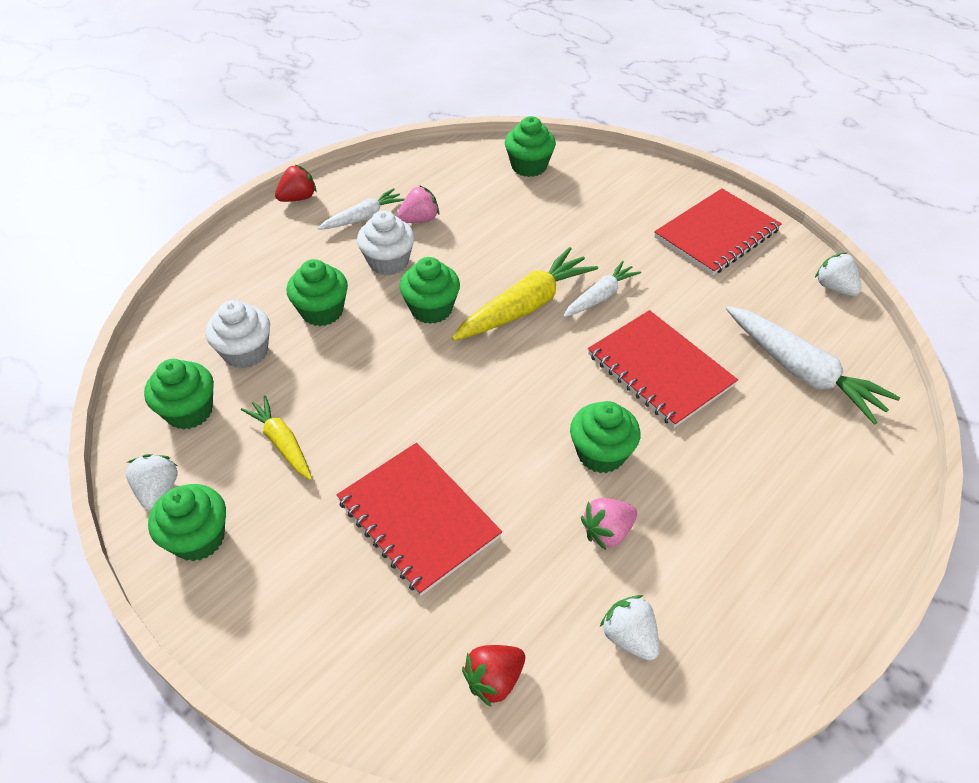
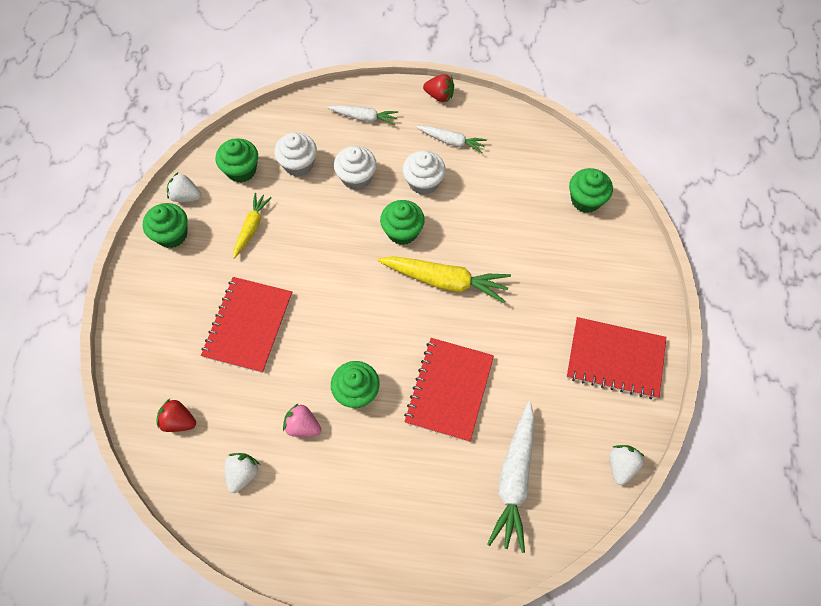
camera: 55 degrees right, 15 degrees up
white strawberry [126,454,178,511] -> white strawberry turned 120 degrees counterclockwise [167,173,201,202]
green cupcake [287,259,348,326] -> white cupcake [334,146,377,190]
pink strawberry [397,185,439,223] -> none
white carrot [563,261,641,317] -> white carrot moved to [327,105,398,125]

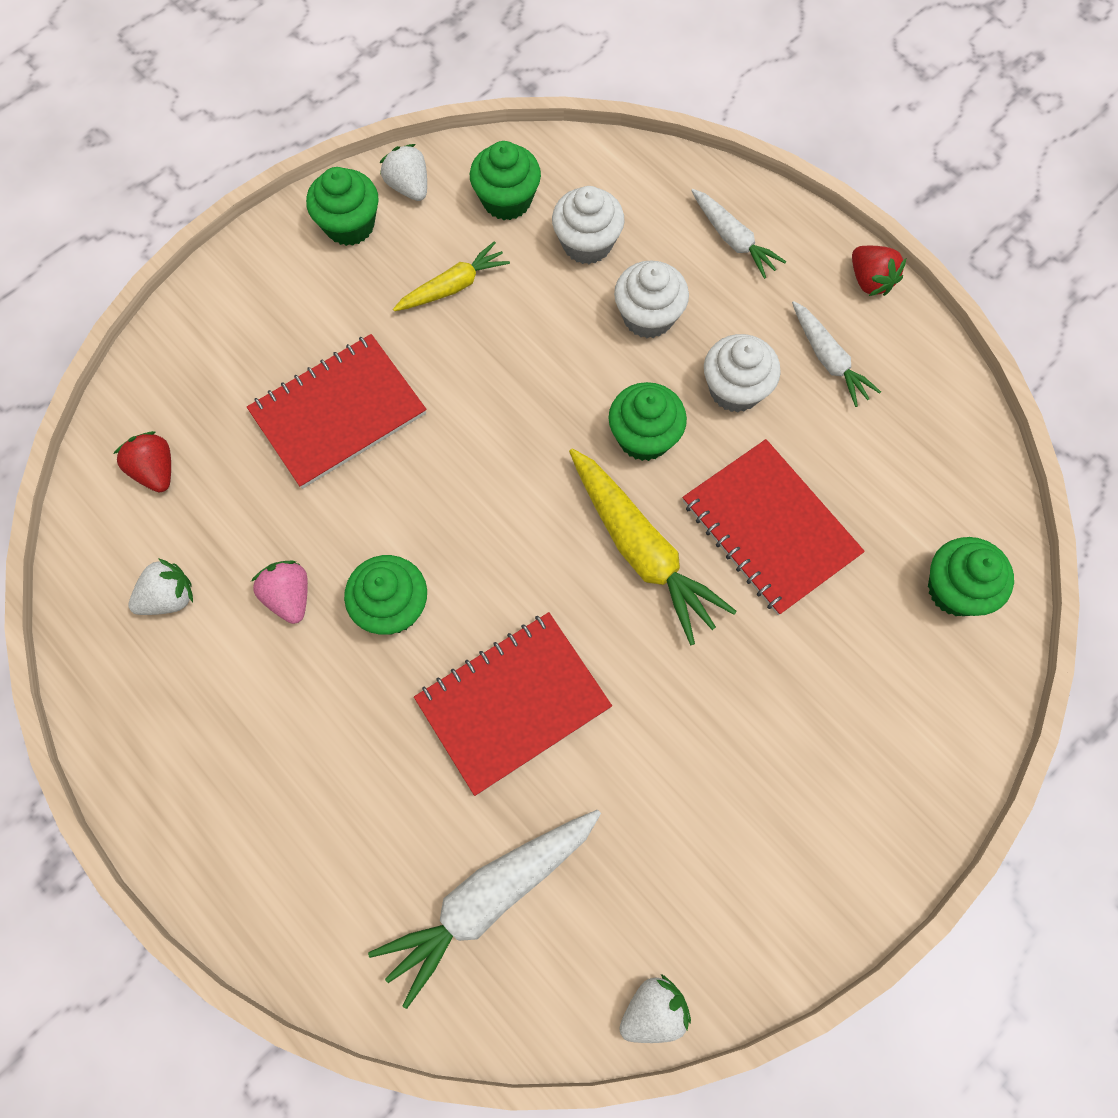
camera: 40 degrees right, 5 degrees up
red notebook [566,317,666,399] -> red notebook moved to [682,439,865,615]

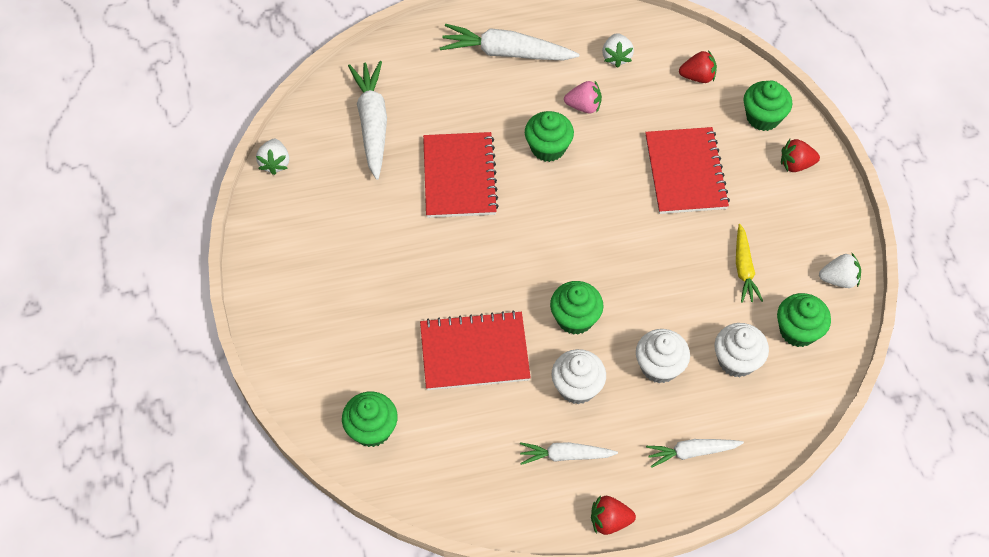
camera: 120 degrees right, 10 degrees down
green cupcake [306,167,379,246] -> green cupcake moved to [744,80,792,131]
yellow carrot [569,448,737,645] -> none
none -> white carrot [440,24,579,60]
none -> red strawberry [781,139,820,172]

